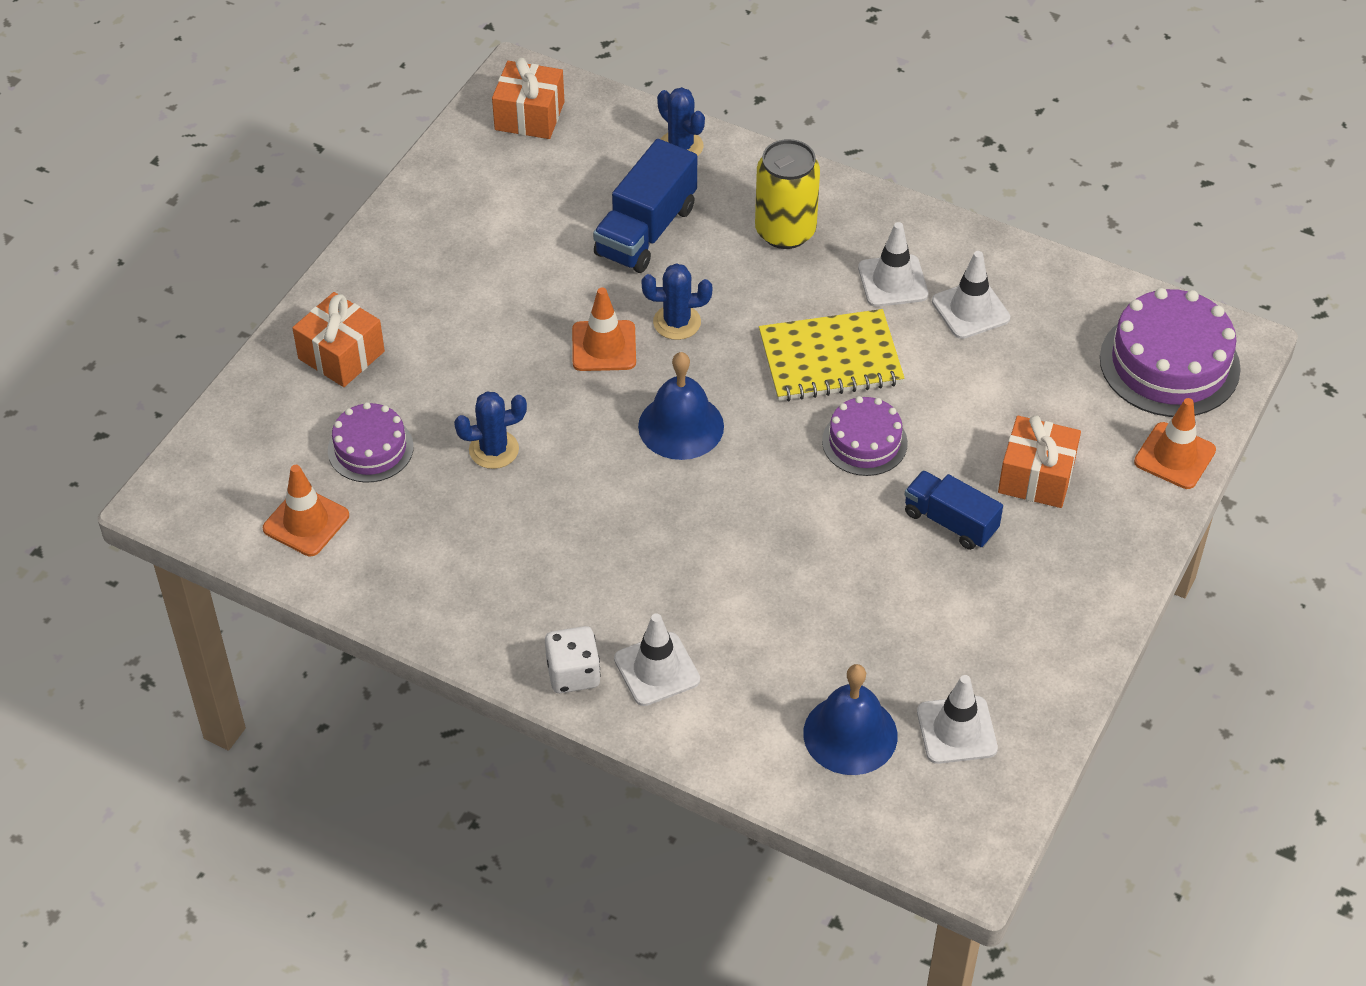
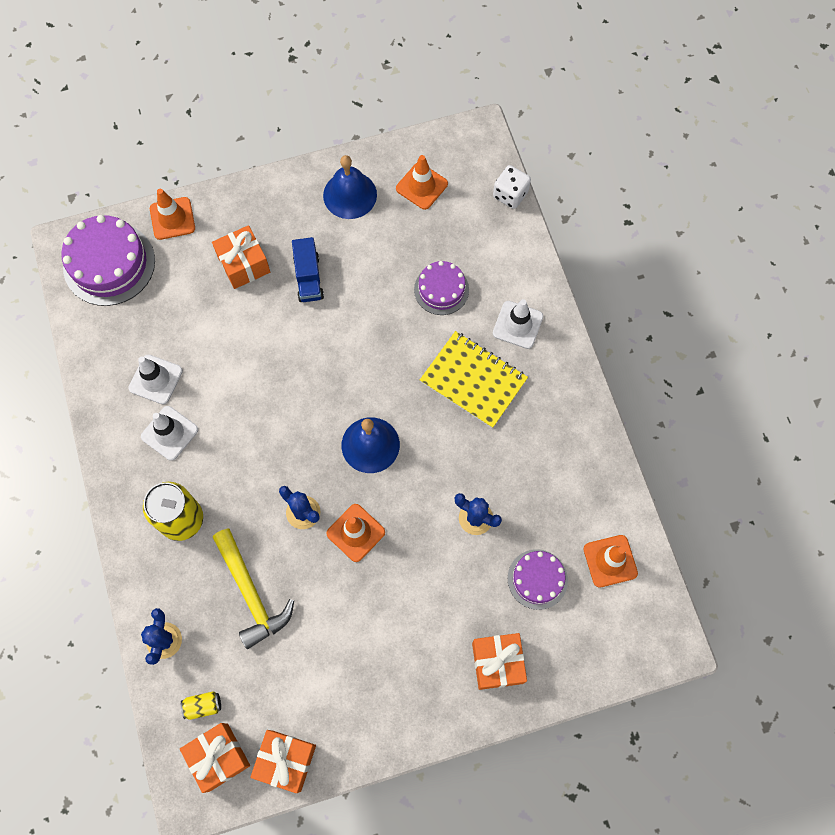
camera: 135 degrees left, 20 degrees up
white dice [545,626,601,693] -> white dice moved to [493,165,531,209]
blue truck [593,139,697,273] -> yellow hammer [212,529,294,649]
yellow notebook [759,309,904,401] -> yellow notebook moved to [420,331,528,428]
blue bell [803,664,898,775] -> blue bell moved to [323,155,377,219]
purple cake [822,396,908,476] -> purple cake moved to [414,261,469,315]
white traffic cone [917,675,998,764] -> orange traffic cone [396,155,448,210]
none -> yellow can [181,691,221,720]
none -> orange gift [250,730,316,793]

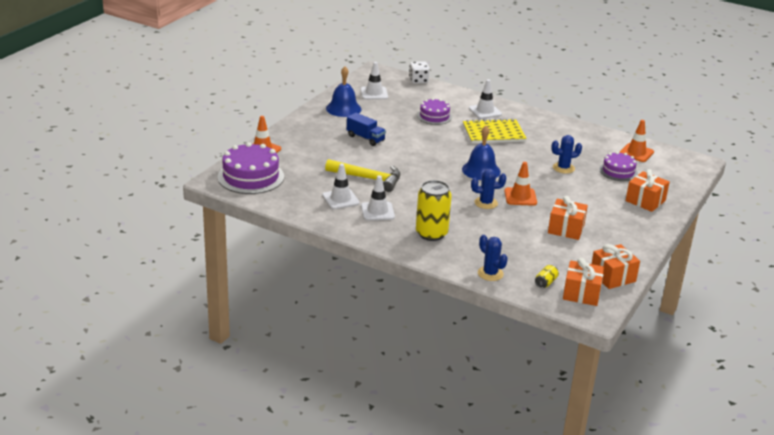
camera: 45 degrees left, 40 degrees down
orange gift [212,225,270,289] -> orange gift moved to [548,196,588,240]
yellow hammer [212,529,294,649] -> yellow hammer moved to [325,159,400,192]
orange traffic cone [396,155,448,210] -> white traffic cone [360,62,388,100]

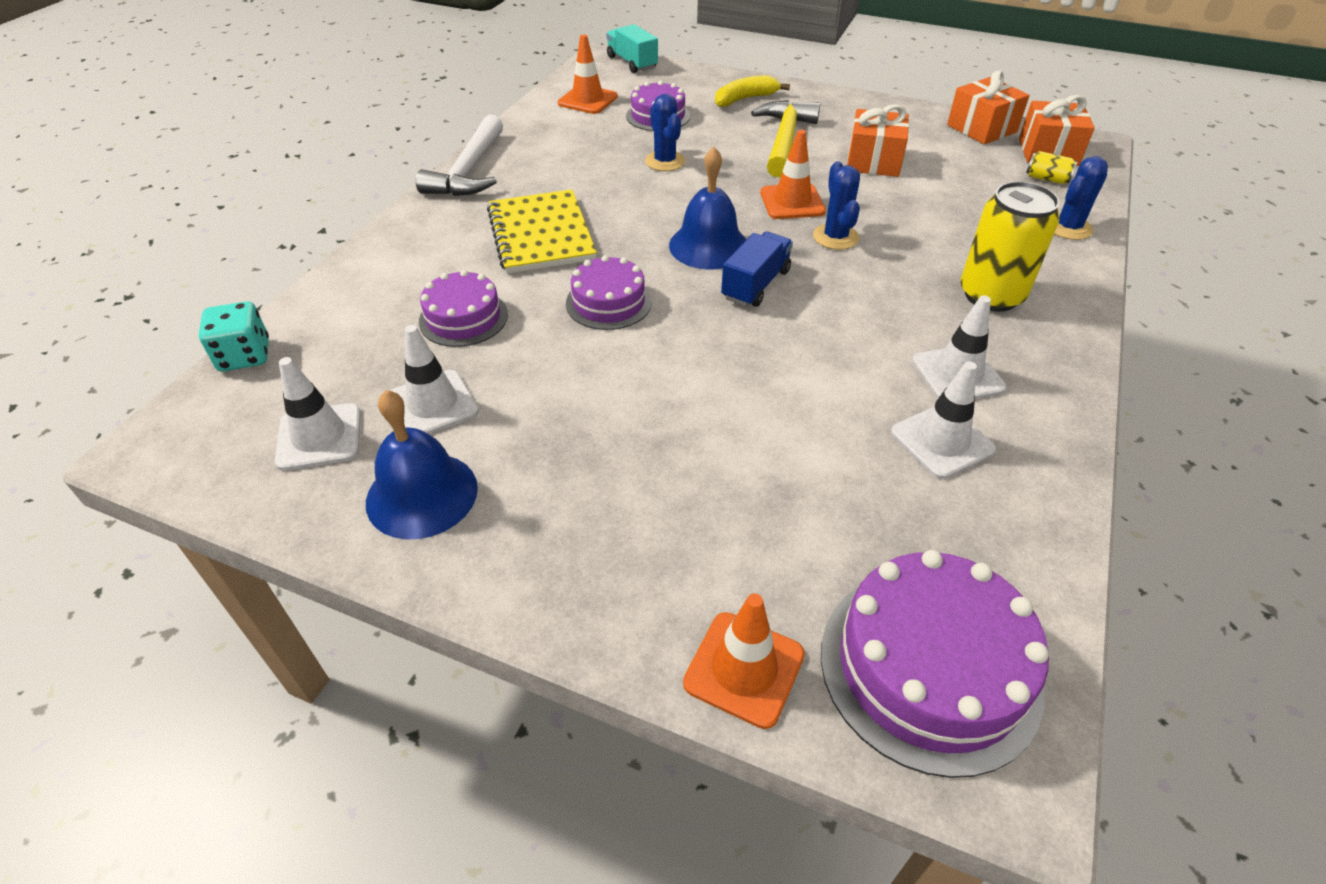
camera: 95 degrees left, 15 degrees up
yellow hammer [325,159,400,192] -> yellow hammer moved to [751,100,820,177]
blue truck [347,113,386,146] -> blue truck moved to [721,232,793,307]
white dice [409,61,430,84] -> turquoise dice [199,301,269,371]
white traffic cone [469,79,502,119] -> white traffic cone moved to [391,325,479,434]
orange gift [626,169,670,212] -> yellow banana [715,75,790,107]
none -> white hammer [416,115,503,196]
none -> purple cake [566,255,652,330]
none -> turquoise truck [606,24,658,73]

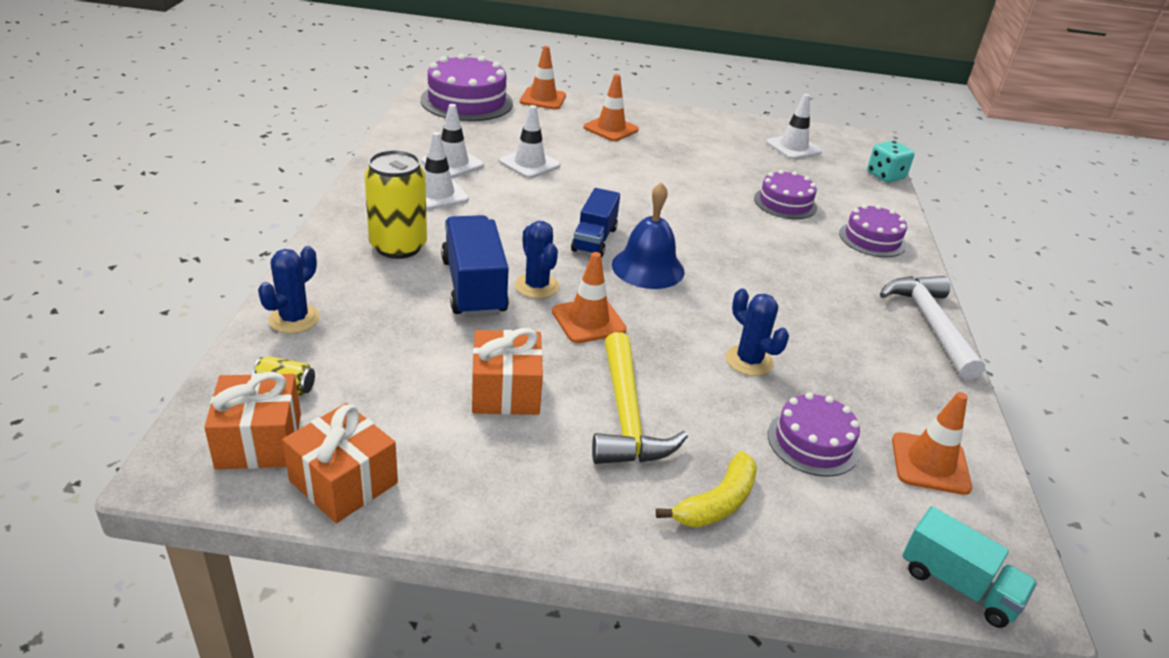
camera: 160 degrees right, 10 degrees down
blue bell [366,390,478,539] -> none
white traffic cone [391,325,479,434] -> white traffic cone moved to [499,105,560,178]
yellow notebook [487,189,597,274] -> none
purple cake [566,255,652,330] -> purple cake moved to [839,204,907,257]
none -> blue truck [441,215,509,317]
none -> orange traffic cone [584,74,639,141]

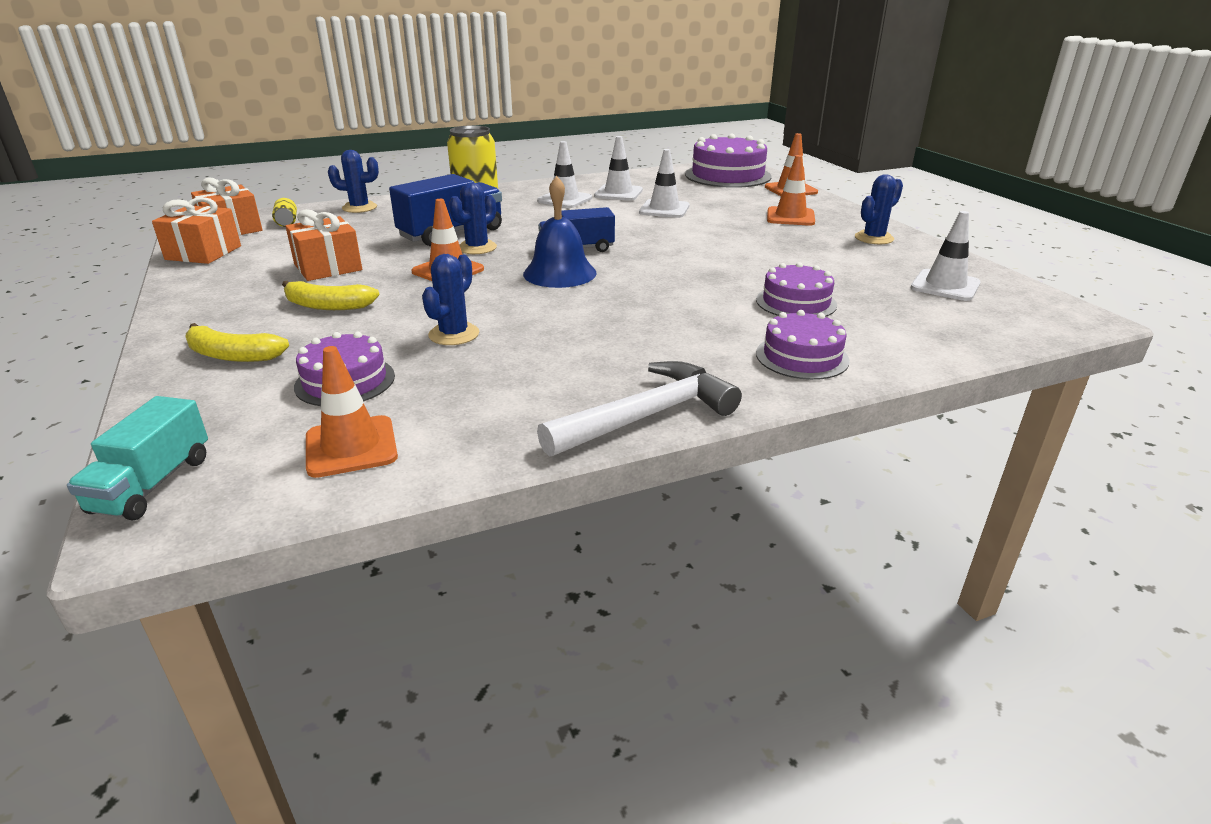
camera: 65 degrees right, 5 degrees down
yellow hammer [592,332,688,464] -> yellow banana [282,281,380,310]
turquoise dice [867,141,915,183] -> none
none -> blue cactus [855,174,903,244]

